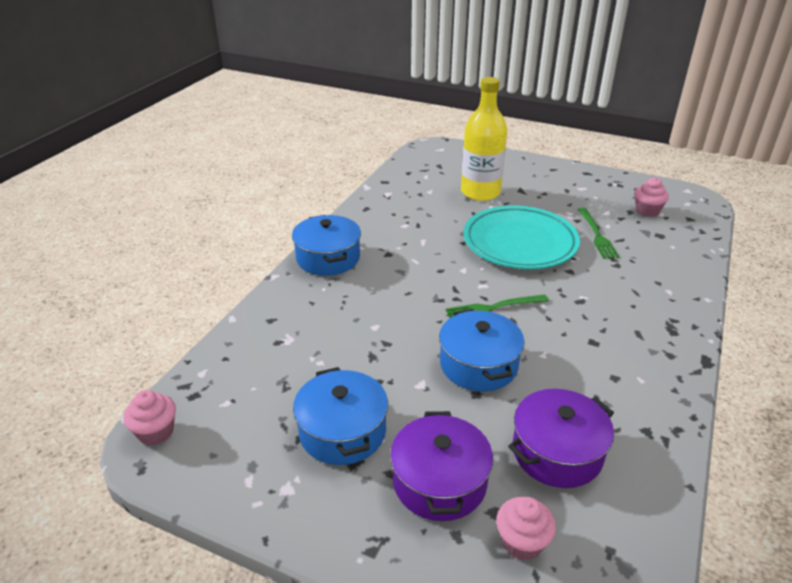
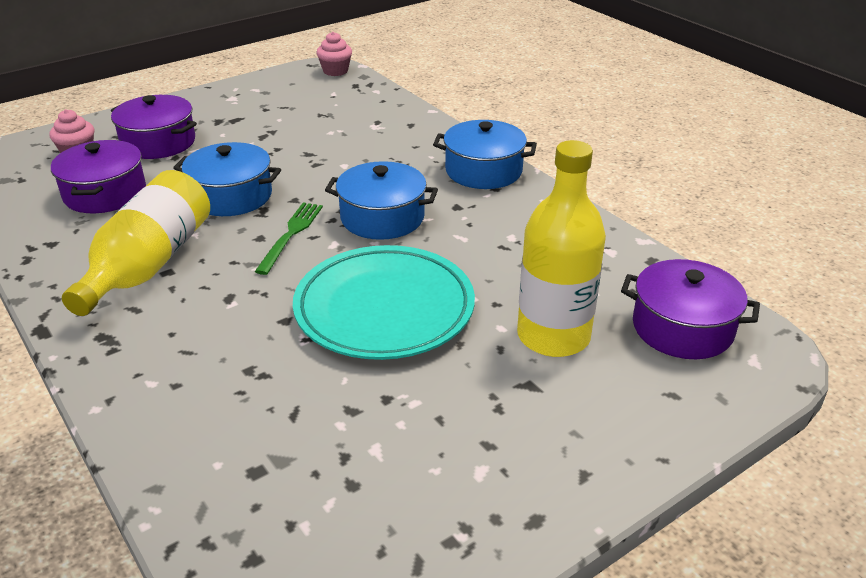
camera: 120 degrees right, 0 degrees up
blue pot [293,367,388,465] -> blue pot moved to [325,161,438,240]
green fork [578,208,619,259] -> none
pink cupcake [635,178,669,217] -> none
none -> yellow bottle [62,170,210,316]
none -> purple pot [621,259,760,359]

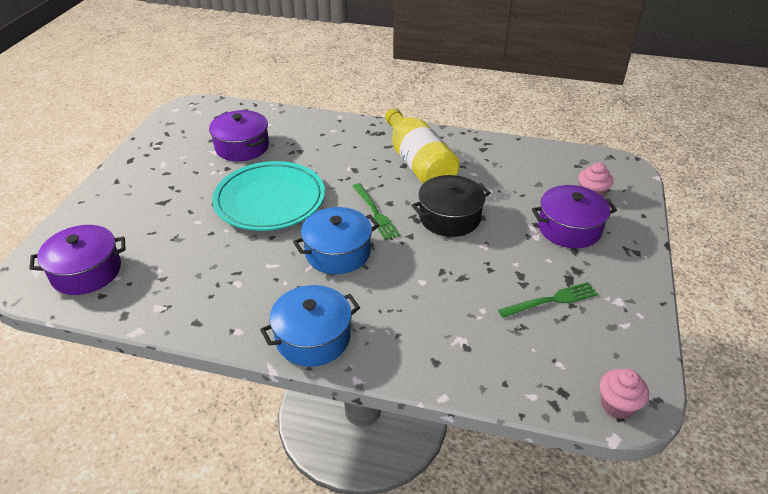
camera: 140 degrees right, 5 degrees up
purple pot [51,140,146,213] -> purple pot moved to [209,110,269,161]
blue pot [173,142,281,216] -> black pot [412,175,491,237]
yellow bottle [517,140,606,357] -> none
none -> green fork [498,282,598,318]

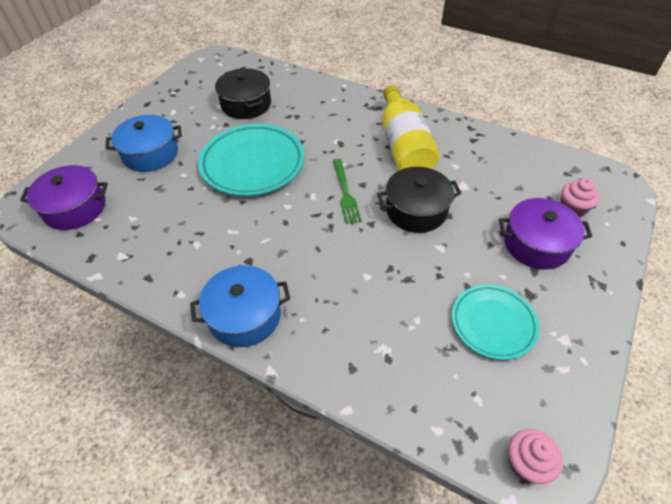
camera: 15 degrees right, 10 degrees up
purple pot [209,110,269,161] -> black pot [215,68,271,119]
blue pot [293,207,379,274] -> blue pot moved to [105,115,182,172]
green fork [498,282,598,318] -> turquoise plate [452,284,540,360]

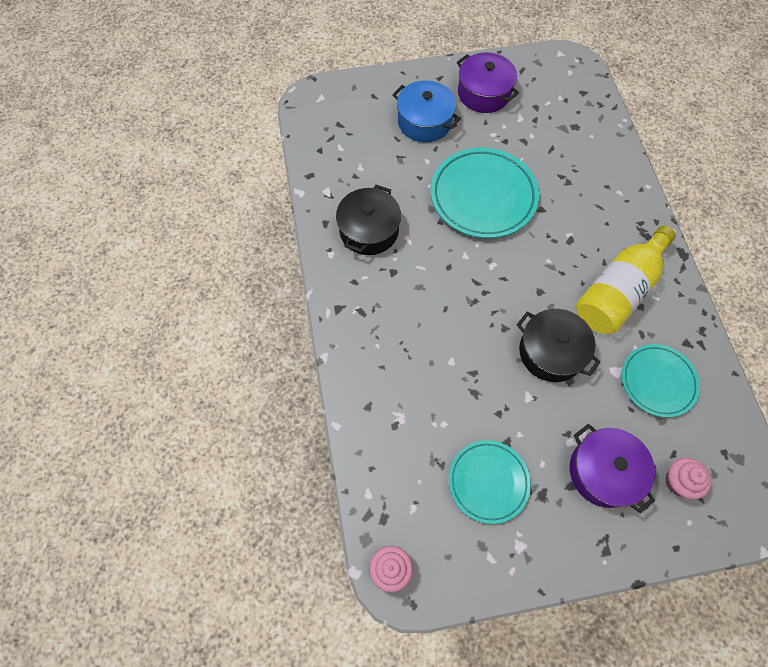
camera: 50 degrees right, 15 degrees up
purple pot [20,165,108,230] -> purple pot moved to [457,52,519,113]
blue pot [190,265,290,347] -> none
black pot [215,68,271,119] -> black pot moved to [336,185,401,255]
green fork [333,159,362,224] -> none
none -> turquoise plate [622,344,700,417]

